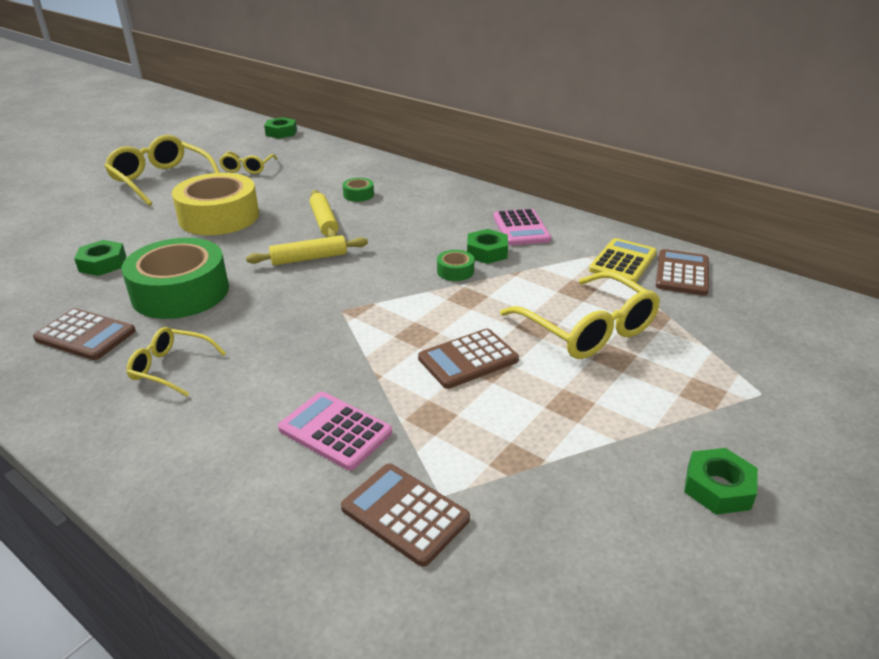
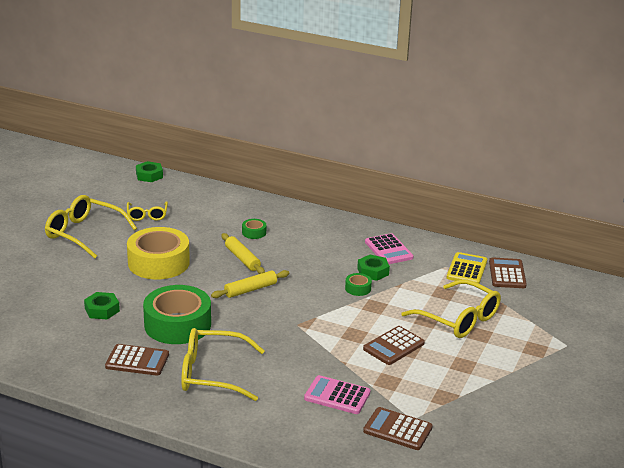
camera: 15 degrees left, 5 degrees down
yellow glasses [127,327,226,397] -> yellow glasses [181,328,265,401], size x1.78
green nut [684,448,758,515] -> none

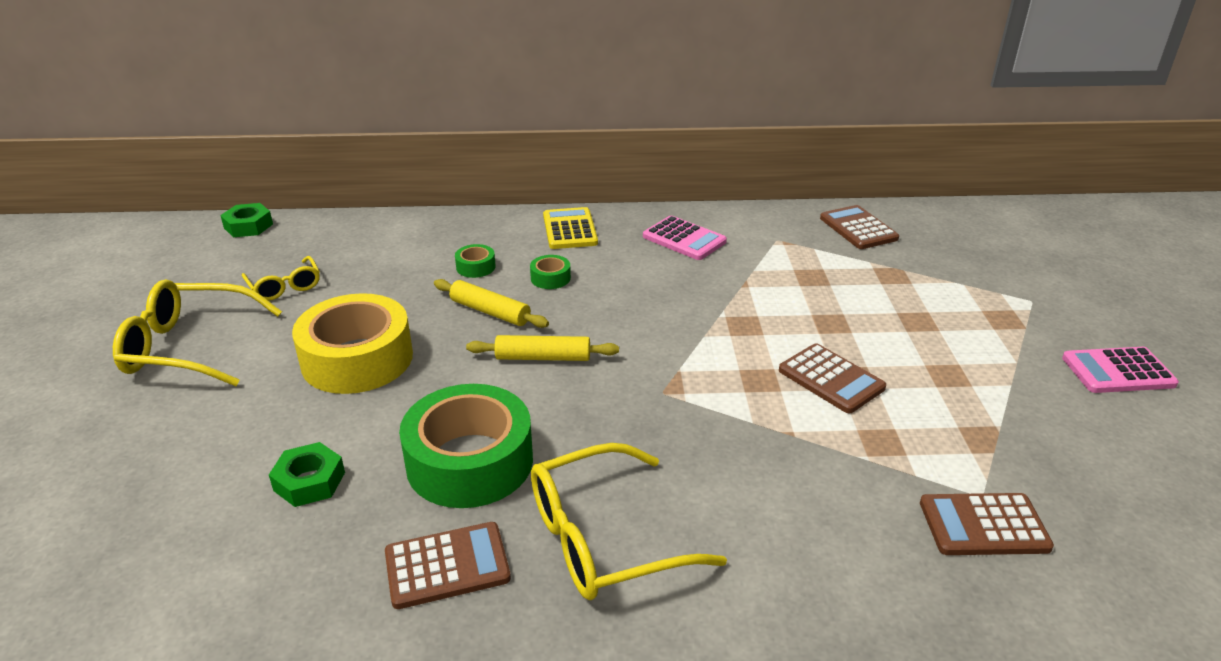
camera: 25 degrees left, 5 degrees up
yellow rolling pin [211,270,289,298] -> yellow rolling pin turned 60 degrees clockwise [466,335,619,361]
pink calculator [304,375,370,414] -> pink calculator moved to [1062,347,1179,393]
green tape [345,273,372,296] -> green tape moved to [530,255,571,289]
green nut [357,255,390,281] -> none
brown calculator [363,326,425,365] -> brown calculator turned 60 degrees counterclockwise [779,343,886,413]
yellow glasses [401,279,501,338] -> none
yellow calculator [447,252,487,284] -> yellow calculator moved to [543,207,598,249]

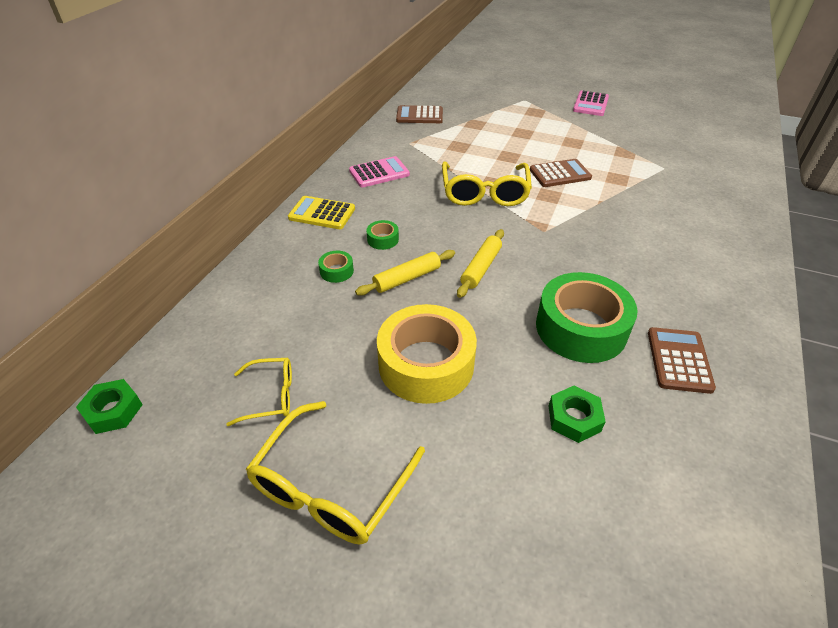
camera: 65 degrees left, 10 degrees up
yellow glasses [531,443,727,600] -> yellow glasses moved to [442,162,532,206]
brown calculator [920,493,1054,555] -> none

